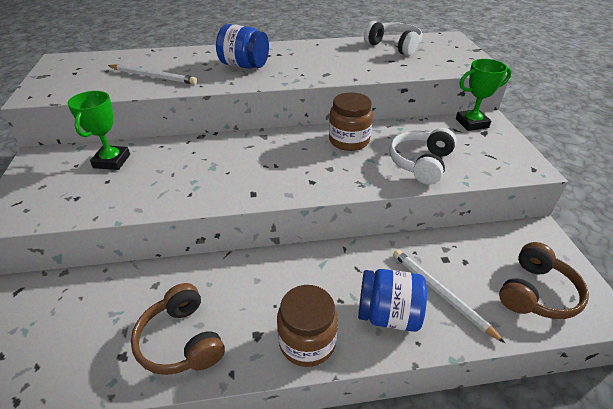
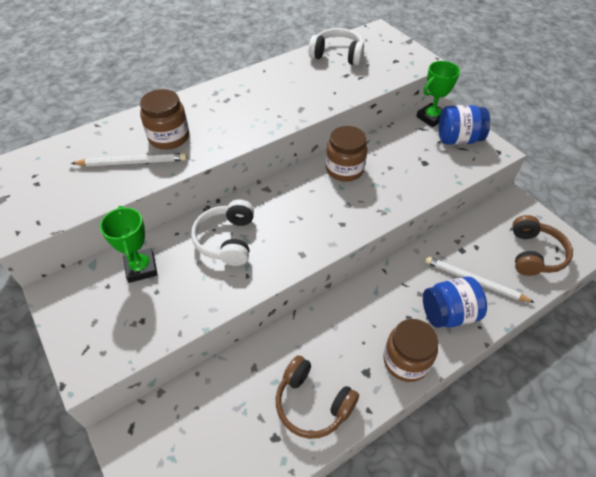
camera: 25 degrees left, 10 degrees up
blue jar [216,24,269,69] -> blue jar moved to [439,105,490,145]
white headphones [389,128,457,184] -> white headphones moved to [191,199,254,266]
none -> brown jar [140,89,189,150]

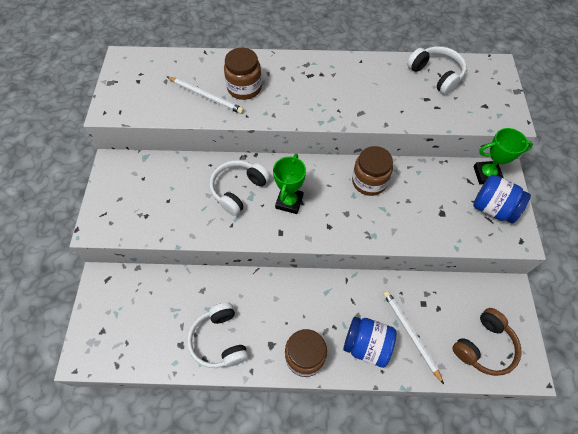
camera: 35 degrees right, 10 degrees up
green trophy [100,206,158,283] -> green trophy moved to [273,154,306,214]
brown headphones [276,355,359,439] -> white headphones [187,302,248,368]

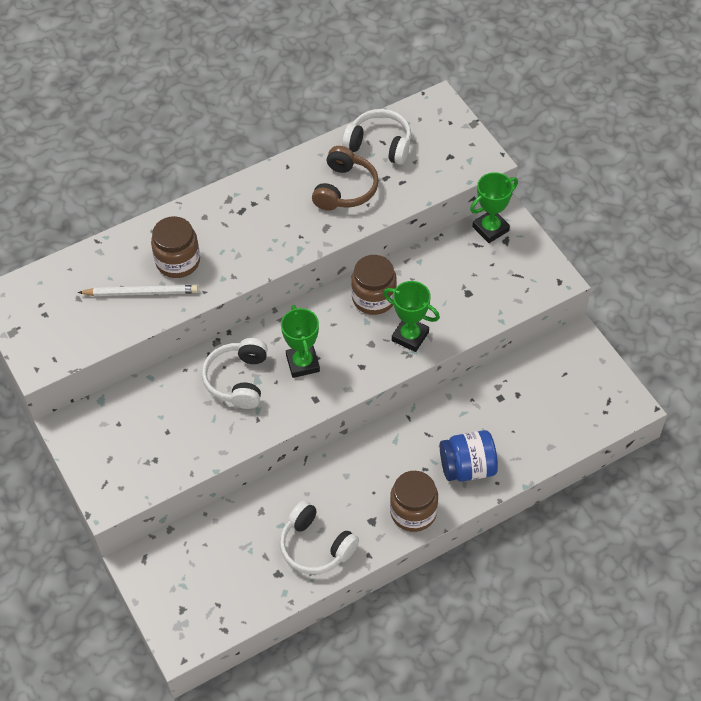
camera: 30 degrees left, 5 degrees down
white pencil [383,291,444,384] -> none
brown headphones [452,308,522,376] -> brown headphones moved to [312,146,379,211]
blue jar [473,175,531,224] -> none
none -> green trophy [383,281,440,352]

